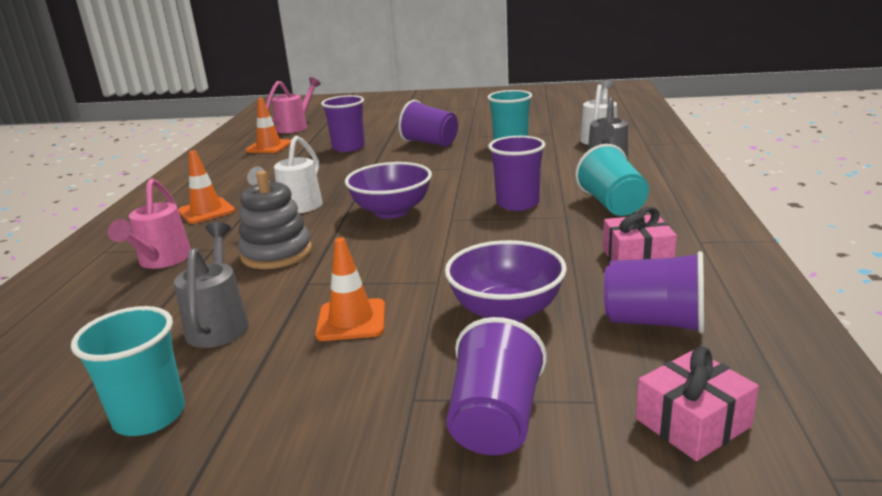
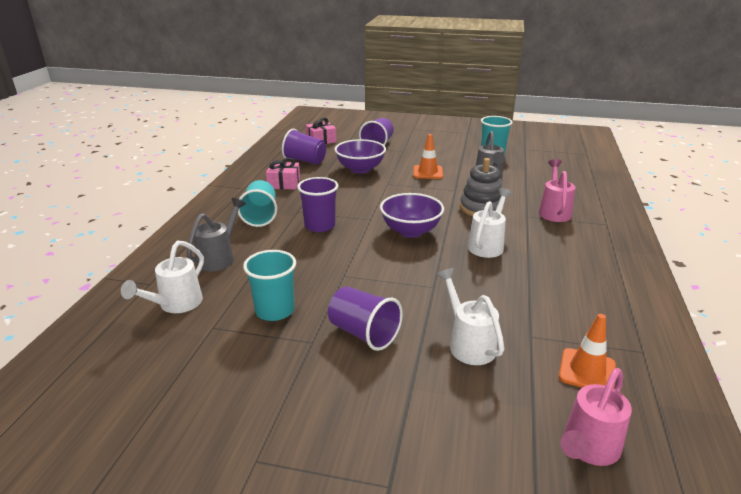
camera: 175 degrees left, 5 degrees up
orange traffic cone [178,150,235,224] -> none
purple cup [321,95,365,152] -> white watering can [437,268,505,365]

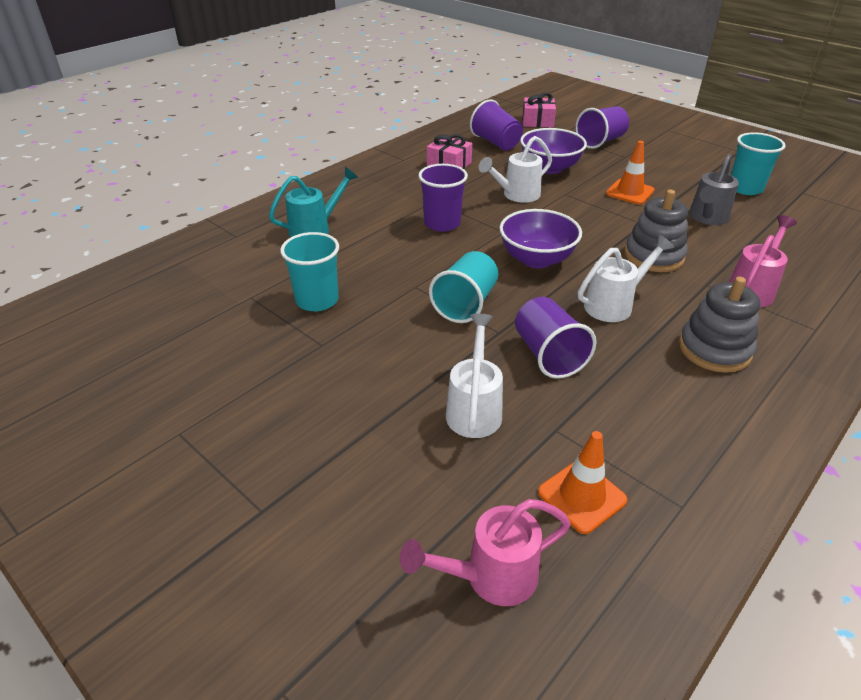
camera: 30 degrees right, 10 degrees up
white watering can [121,240,204,313] -> white watering can moved to [479,136,552,203]
grey watering can [187,198,246,271] -> turquoise watering can [269,167,359,237]
turquoise cup [238,180,277,227] -> turquoise cup moved to [429,251,498,323]
purple cup [328,286,403,351] -> purple cup moved to [515,297,597,379]
none -> grey stacking toy [679,277,760,373]

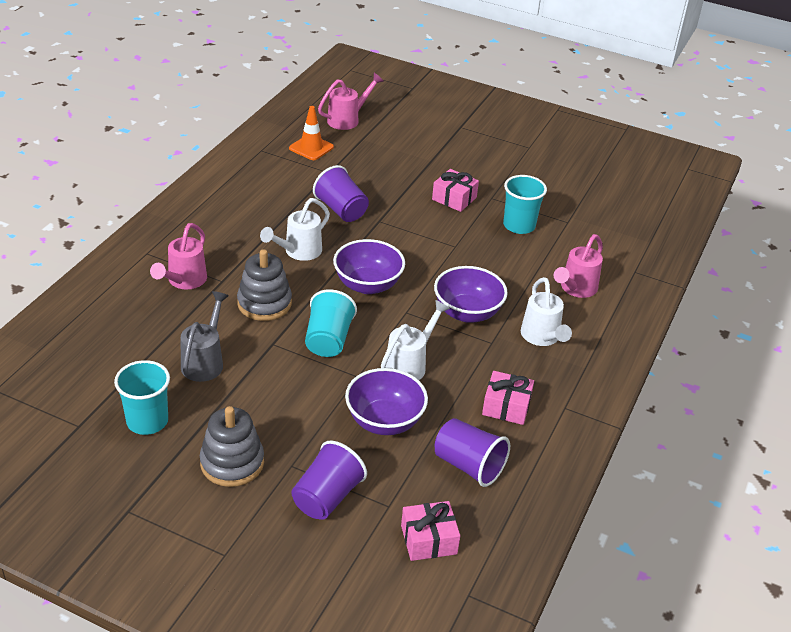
camera: 160 degrees right, 0 degrees up
turquoise watering can [269,167,359,237] -> pink watering can [554,234,603,298]
purple cup [418,164,468,232] -> purple bowl [434,266,508,323]
turquoise cup [429,251,498,323] -> turquoise cup moved to [305,289,357,357]
white watering can [446,314,503,438] -> white watering can moved to [521,277,572,346]
orange traffic cone [606,141,654,205] -> none
grey stacking toy [679,277,760,373] -> grey stacking toy moved to [200,406,264,487]
none -> pink gift [432,169,479,212]

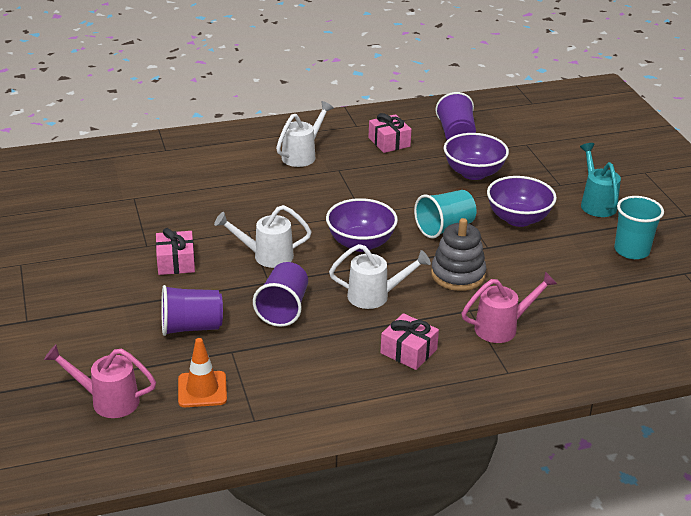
camera: 130 degrees left, 5 degrees down
grey watering can [181,291,229,382] -> none
grey stacking toy [200,406,264,487] -> turquoise watering can [580,143,621,217]
purple cup [291,441,367,520] -> purple cup moved to [161,285,223,336]
white watering can [381,300,450,380] -> white watering can moved to [214,205,312,268]
pink gift [401,501,460,561] -> pink gift moved to [380,313,439,370]
purple bowl [434,266,508,323] -> purple bowl moved to [487,176,557,227]
turquoise cup [503,175,547,234] -> none
pink watering can [554,234,603,298] -> none

